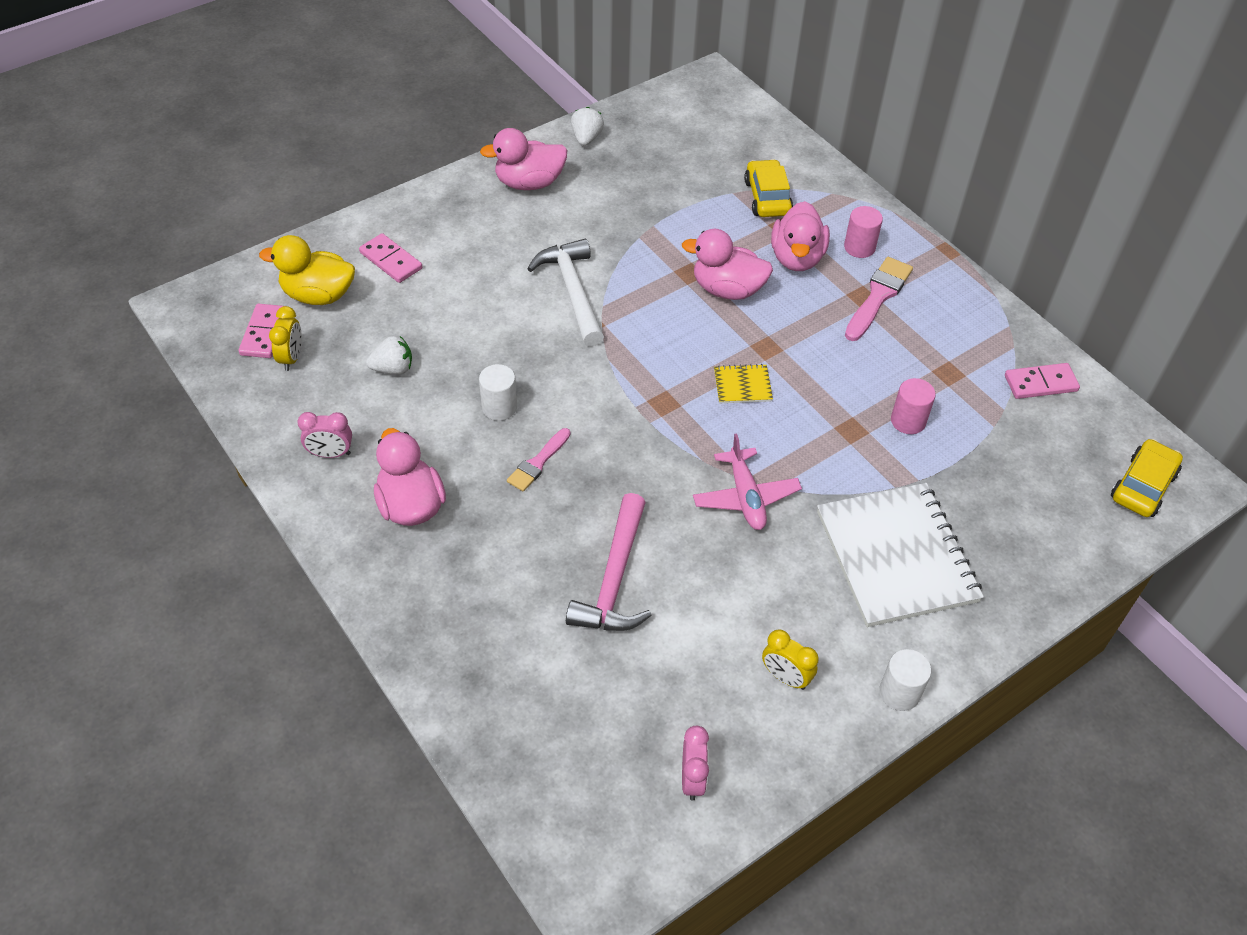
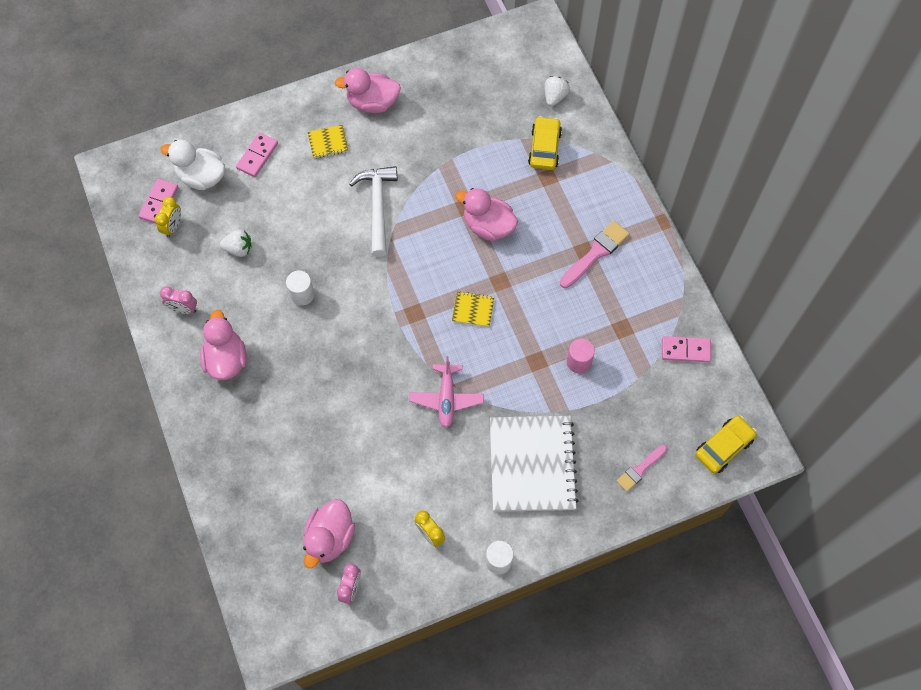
camera: 15 degrees right, 15 degrees up
yellow duck [259,235,355,305] -> white duck [161,140,225,190]
pink domino [359,233,422,283] -> pink domino turned 60 degrees clockwise [236,132,278,177]
pink brush [507,428,571,491] -> pink brush moved to [617,445,667,492]
pink hammer [566,493,652,631] -> none
white strawberry [571,107,604,146] -> white strawberry moved to [544,76,570,106]
pink duck [771,201,830,271] -> pink duck moved to [303,499,355,568]
pink cylinder [844,206,883,258] -> none
none -> yellow notebook [308,125,348,159]

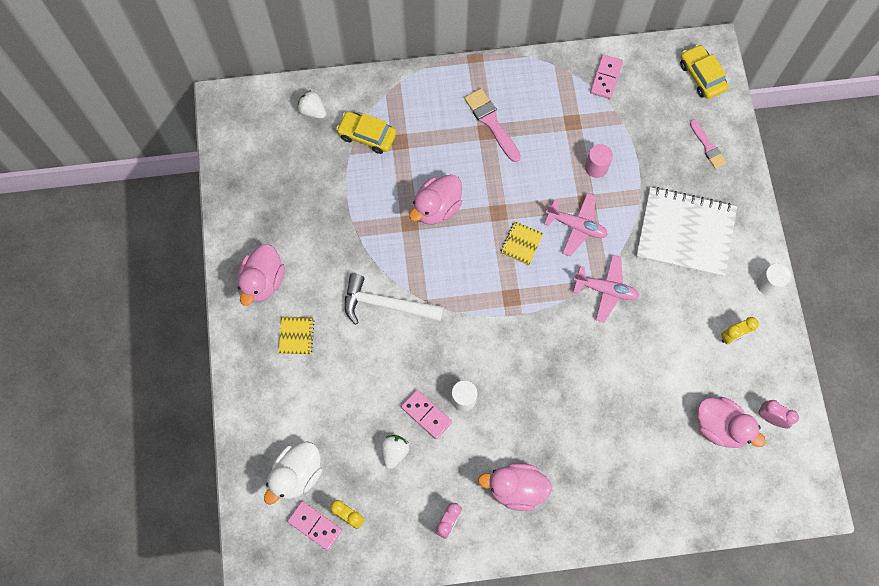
camera: 75 degrees left, 5 degrees up
pink domino [236,132,278,177] -> pink domino moved to [401,390,452,439]
none -> pink plane [544,193,608,257]

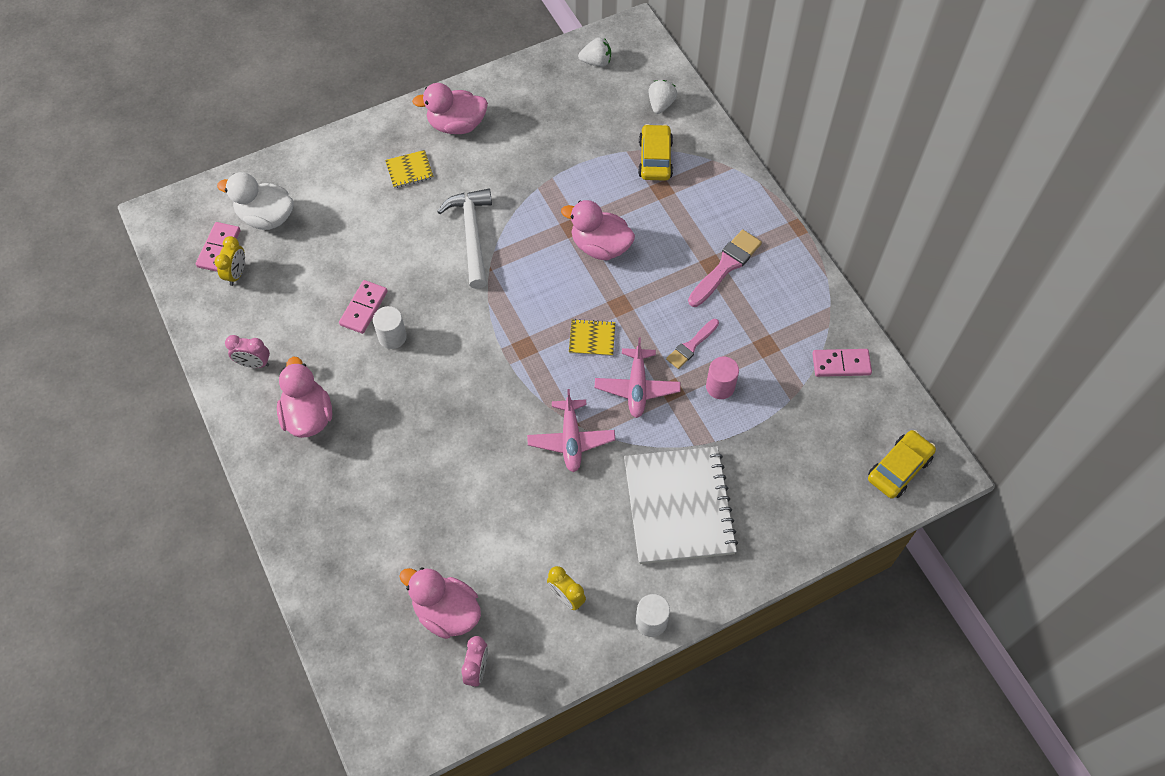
camera: 70 degrees right, 10 degrees down
white strawberry [381,435,409,469] -> white strawberry moved to [578,38,611,67]
pink brush [690,120,727,169] -> pink brush moved to [666,319,719,369]
pink duck [697,397,766,448] -> pink duck turned 105 degrees clockwise [399,567,481,639]

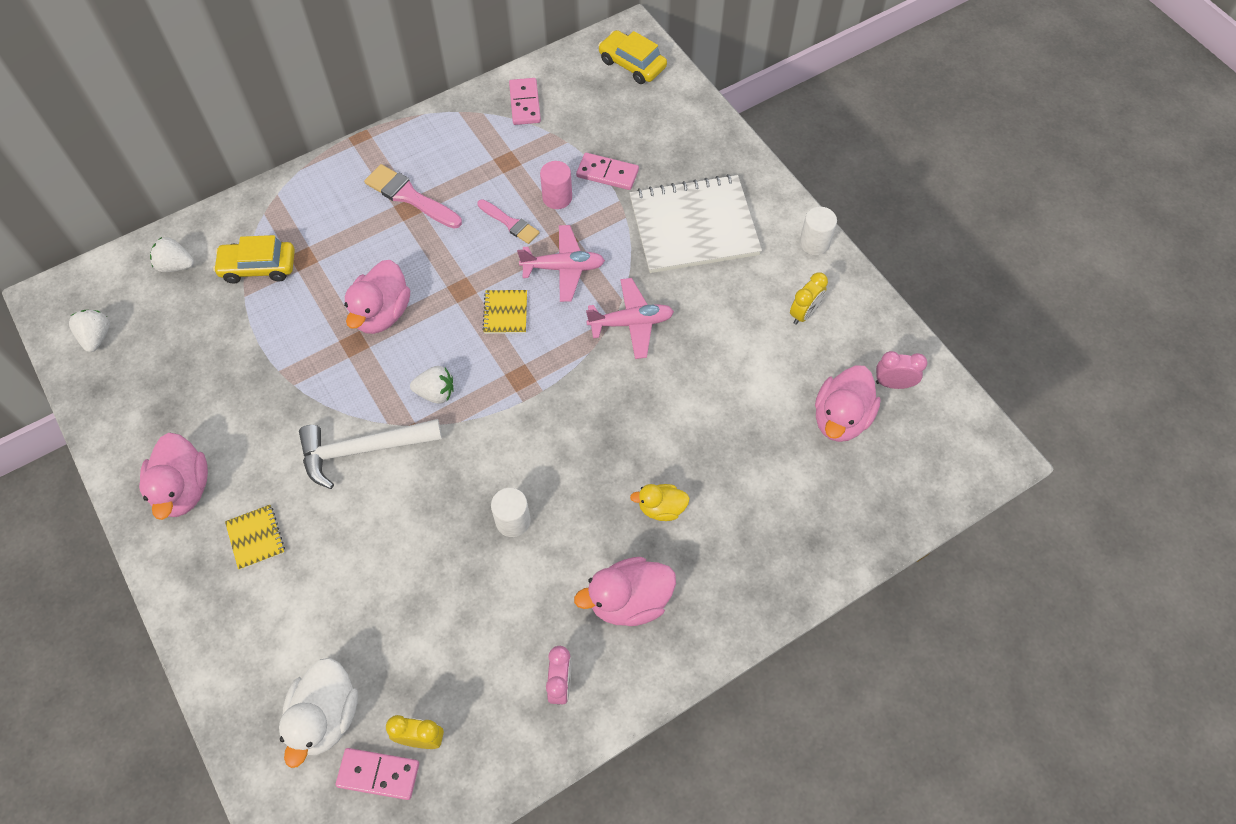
camera: 95 degrees left, 0 degrees up
pink domino [339,280,388,334] -> pink domino moved to [576,153,639,190]
none -> white strawberry [410,366,454,403]
none -> yellow duck [630,484,690,521]

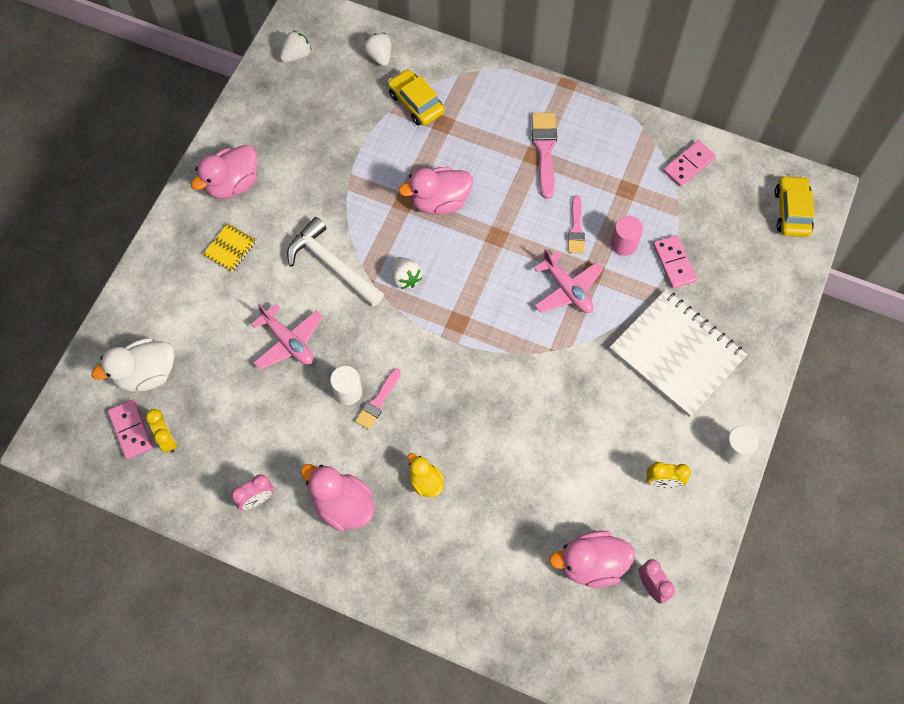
camera: 55 degrees right, 5 degrees up
yellow notebook [483,290,527,334] -> none
pink plane [586,278,674,359] -> pink plane moved to [251,304,323,370]
none -> pink brush [355,369,401,430]

